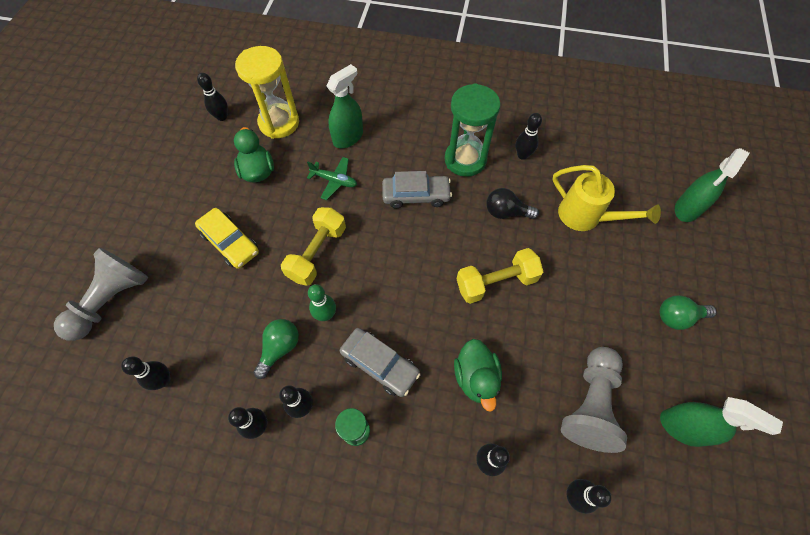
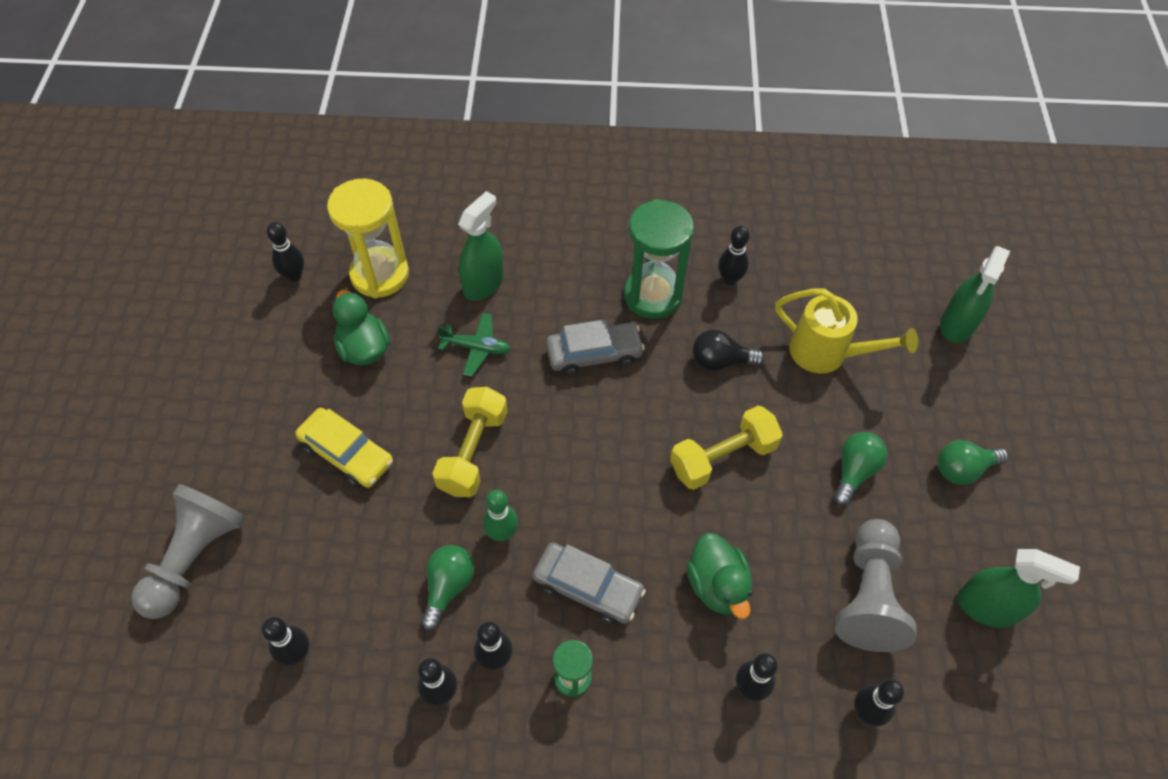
camera: 10 degrees left, 5 degrees down
none -> green light bulb [833,432,888,506]

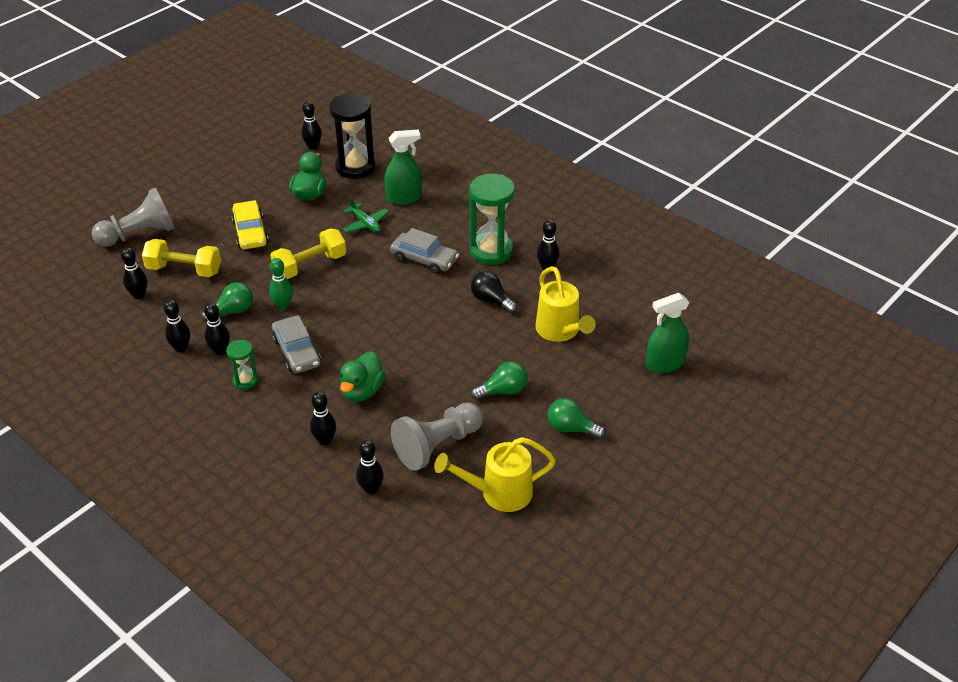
camera: 40 degrees right, 15 degrees down
yellow hourglass [327,179,409,298] -> black hourglass [329,93,376,179]
yellow dumbbell [670,406,783,490] -> yellow dumbbell moved to [142,239,221,277]
green spray bottle [957,549,1080,628] -> yellow watering can [434,437,556,512]

